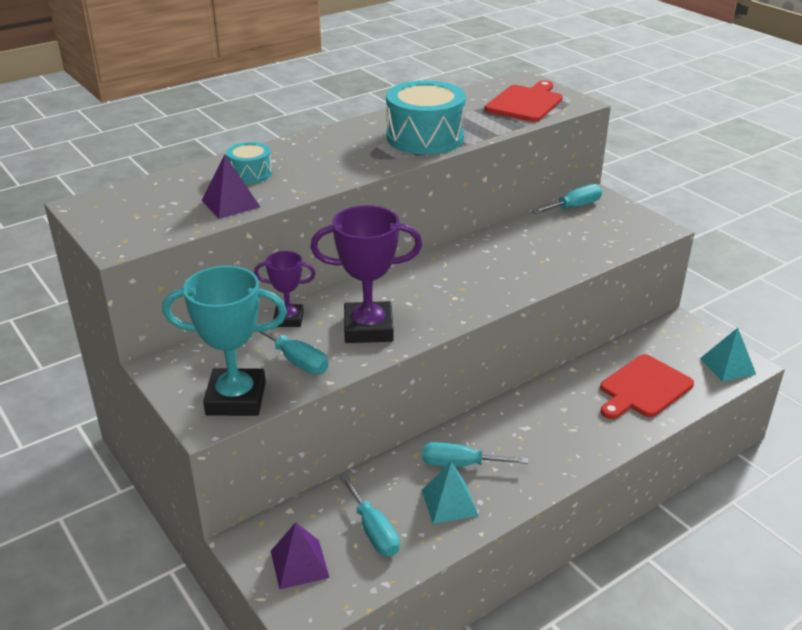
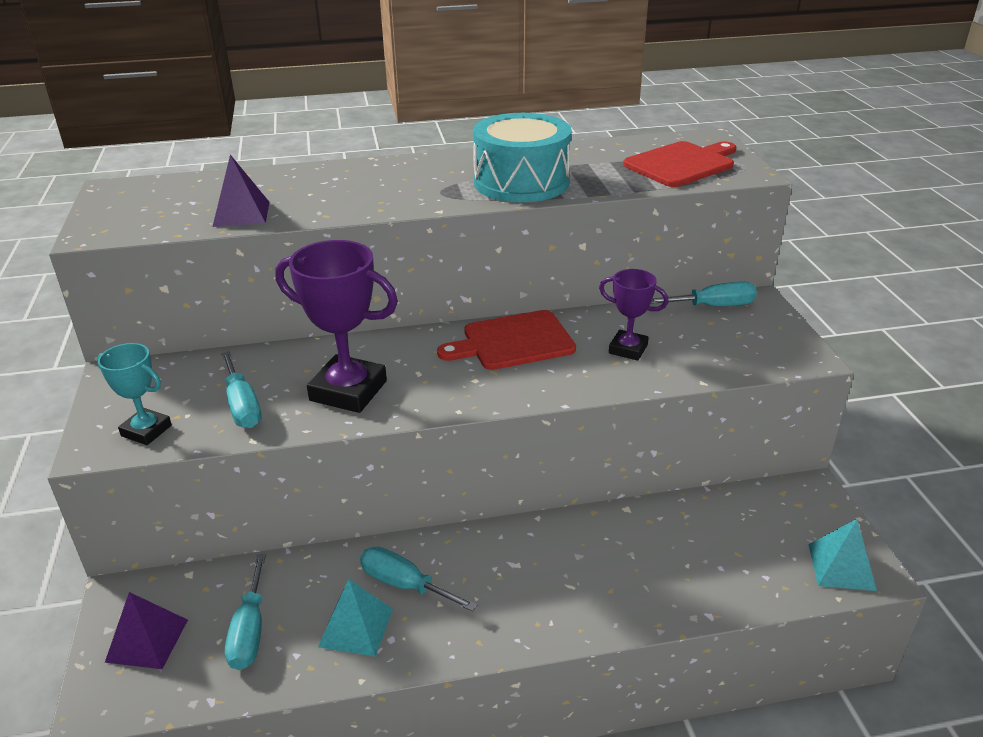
camera: 25 degrees right, 0 degrees up
turquoise trophy [162,266,287,416] -> turquoise trophy [97,343,172,445], size x0.57
turquoise drum [226,142,272,184] -> none
purple trophy [254,251,316,327] -> purple trophy moved to [599,269,669,361]
red cutting board [600,354,694,419] -> red cutting board moved to [437,310,576,370]

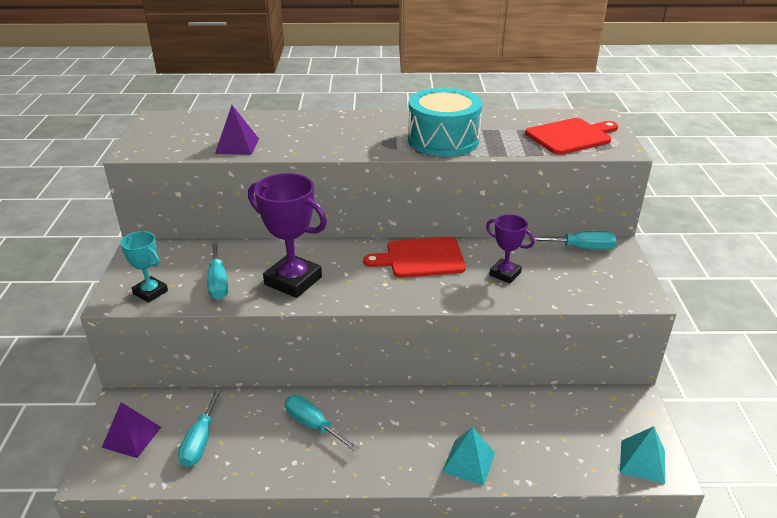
camera: 10 degrees right, 0 degrees up
turquoise pyramid [318,579,393,657] -> turquoise pyramid moved to [442,427,495,486]

